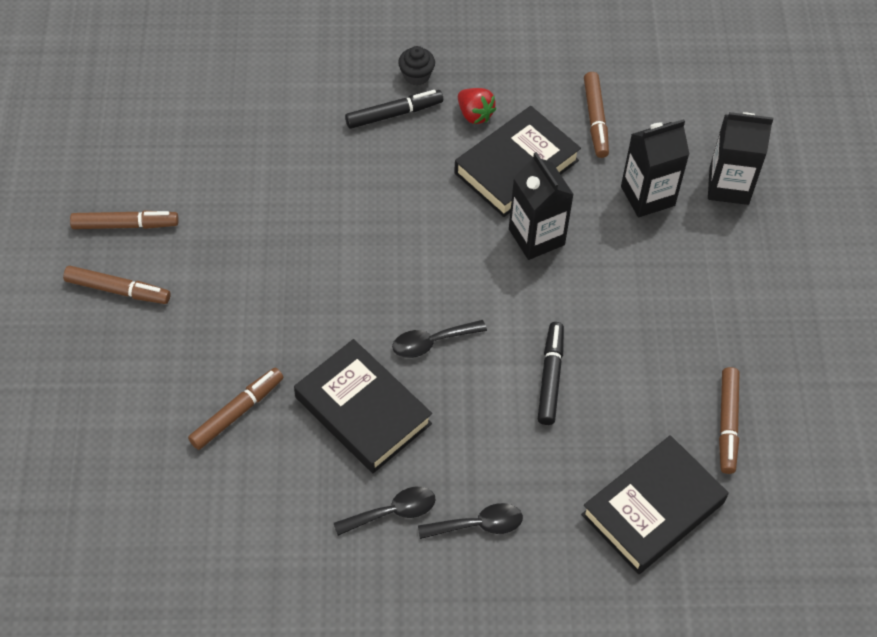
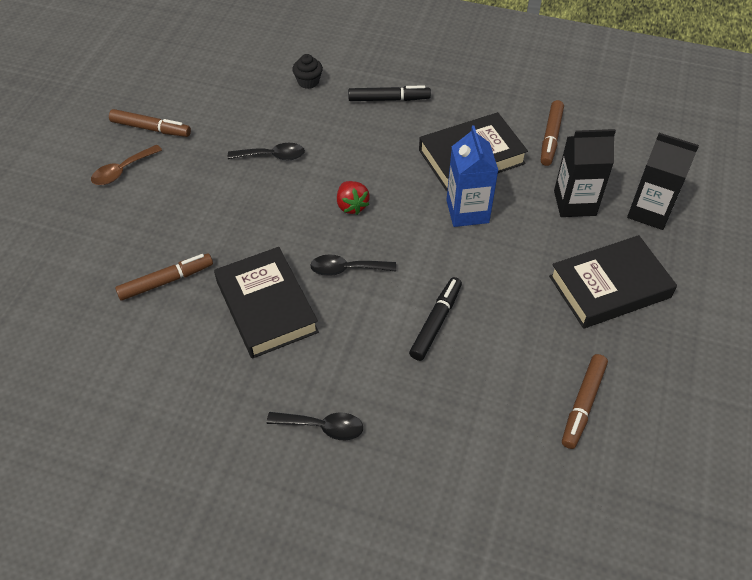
camera: 20 degrees right, 5 degrees down
brown marker [63,266,170,304] -> brown spoon [91,144,162,185]
black spoon [334,487,436,536] -> black spoon moved to [228,143,305,160]
black cupcake [398,46,435,86] -> black cupcake moved to [292,54,323,89]
red strawberry [458,88,496,124] -> red strawberry moved to [337,181,370,215]
black carton [509,152,574,260] -> blue carton [446,125,499,227]
black book [581,435,729,574] -> black book moved to [549,235,677,329]

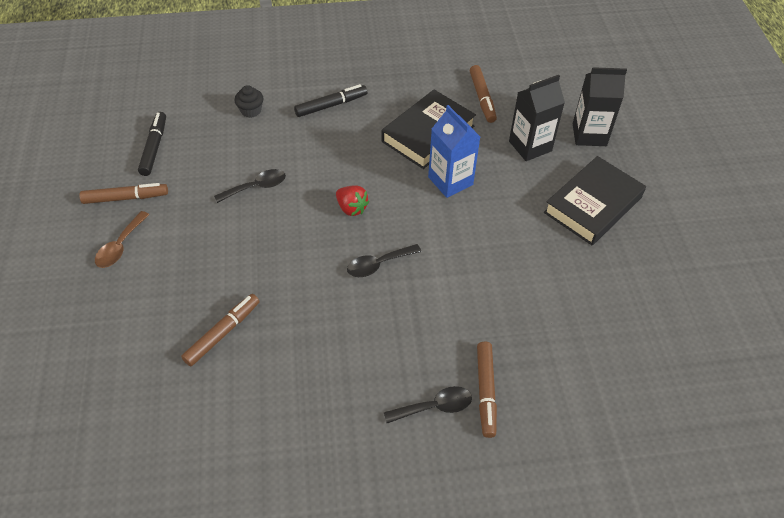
camera: 25 degrees left, 0 degrees up
black book [214,247,319,359] -> none
black marker [409,277,462,361] -> black marker moved to [138,112,166,176]
brown marker [562,354,608,449] -> brown marker moved to [477,342,497,438]

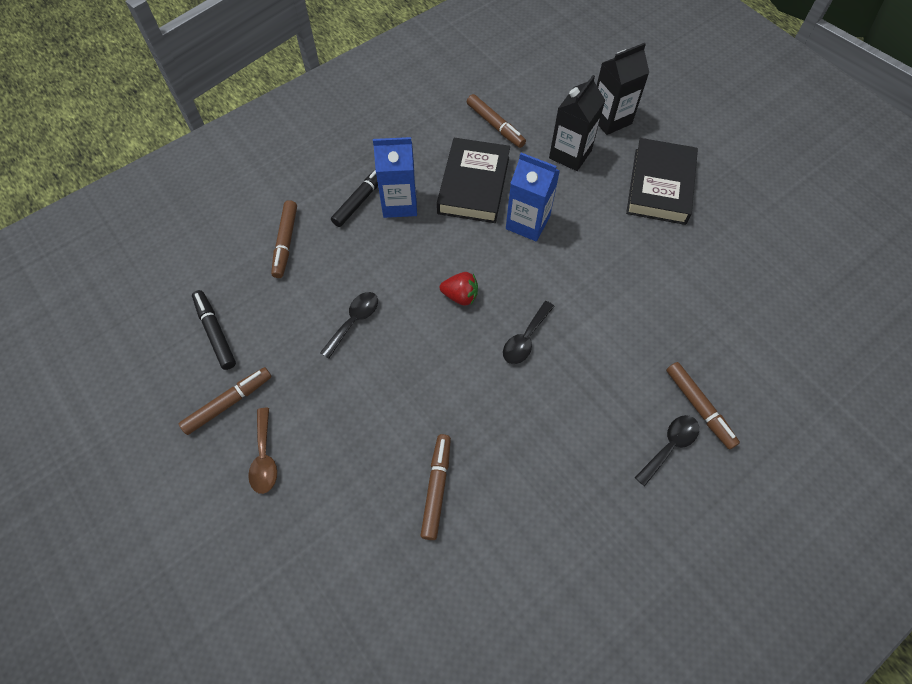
camera: 30 degrees left, 10 degrees up
black cupcake [235,85,263,118] -> brown marker [271,200,297,278]
none -> blue carton [373,137,417,218]

